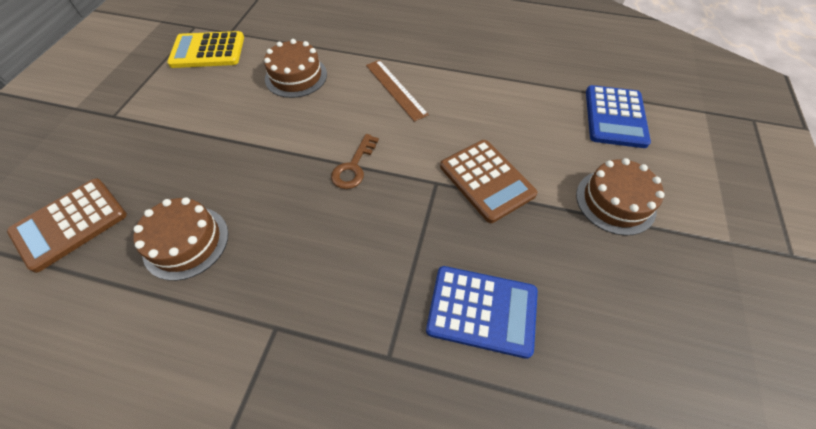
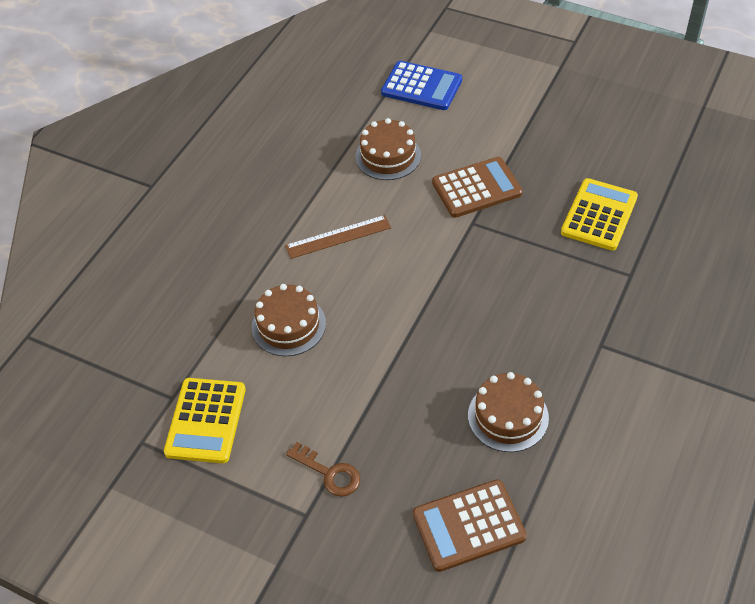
camera: 75 degrees left, 5 degrees down
brown calculator [7,178,127,273] -> brown calculator turned 105 degrees clockwise [413,479,527,572]
brown key [331,134,379,189] -> brown key moved to [286,442,360,497]
blue calculator [426,266,538,359] -> yellow calculator [561,178,638,251]
brown cake [576,158,664,235] -> brown cake moved to [355,118,421,180]

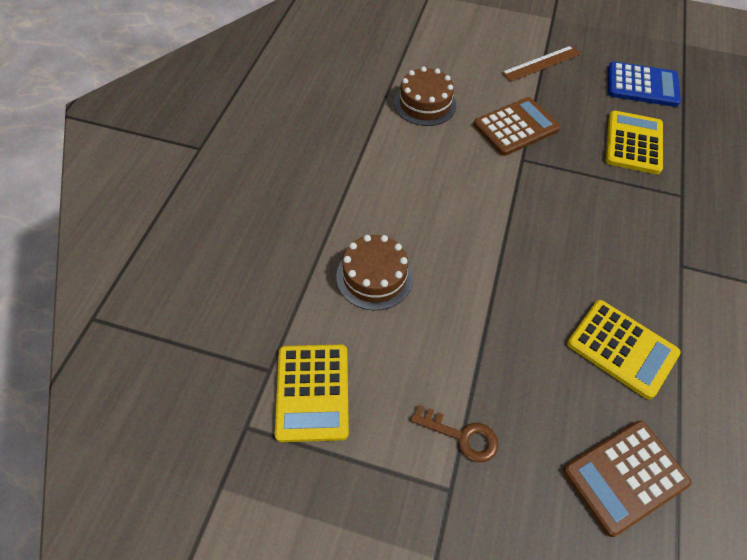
camera: 15 degrees left, 5 degrees up
brown ruler [285,215,391,259] -> brown ruler moved to [502,46,581,82]
blue calculator [381,61,462,110] -> blue calculator moved to [608,62,681,107]
brown cake [468,372,549,452] -> yellow calculator [567,300,681,400]

